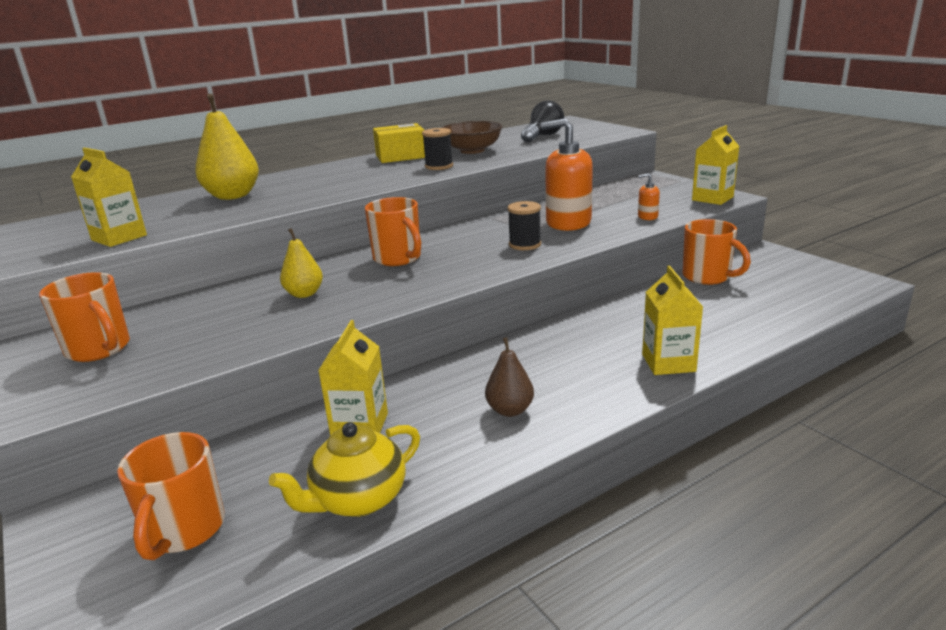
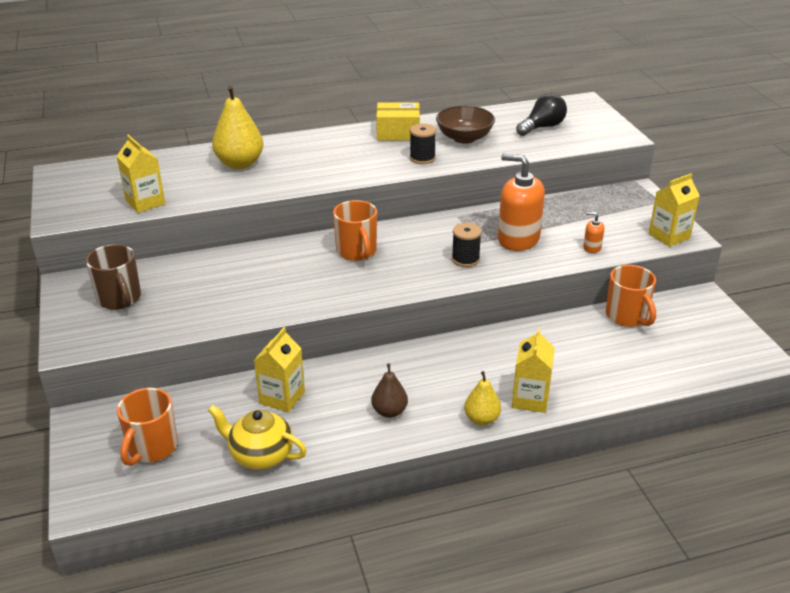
camera: 15 degrees right, 10 degrees up
orange mug [39,272,130,362] -> brown mug [85,244,141,310]
yellow teapot [269,422,420,517] -> yellow teapot turned 45 degrees clockwise [208,405,307,469]
yellow pear [280,228,323,298] -> yellow pear moved to [464,371,501,425]

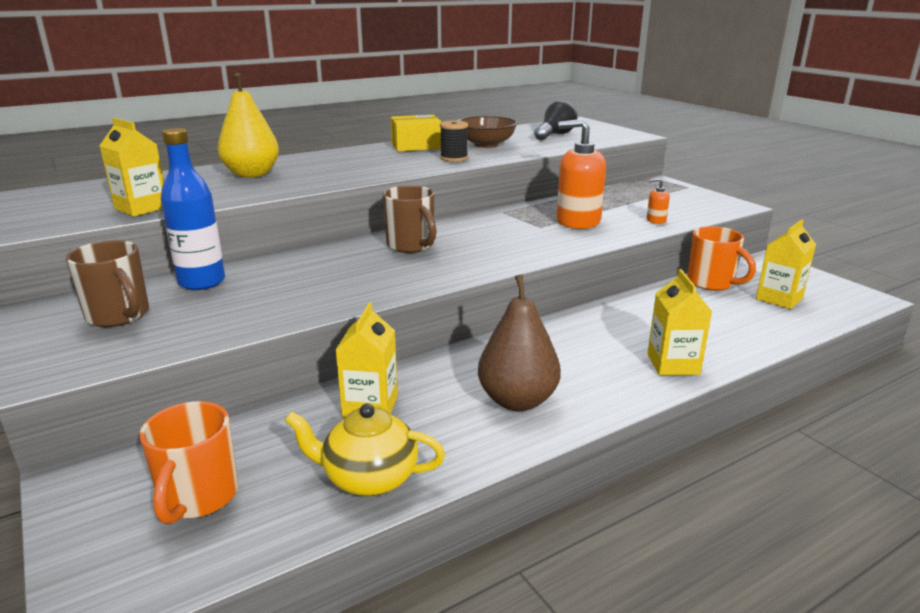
camera: 15 degrees left, 10 degrees down
orange mug [333,200,377,261] -> brown mug [382,186,437,253]
brown pear [371,363,408,418] -> brown pear [478,274,561,411], size x1.70
black spool [452,223,482,267] -> none
yellow pear [464,371,501,425] -> none
yellow carton [649,173,700,247] -> yellow carton moved to [756,220,816,309]
none -> blue bottle [161,128,225,290]

